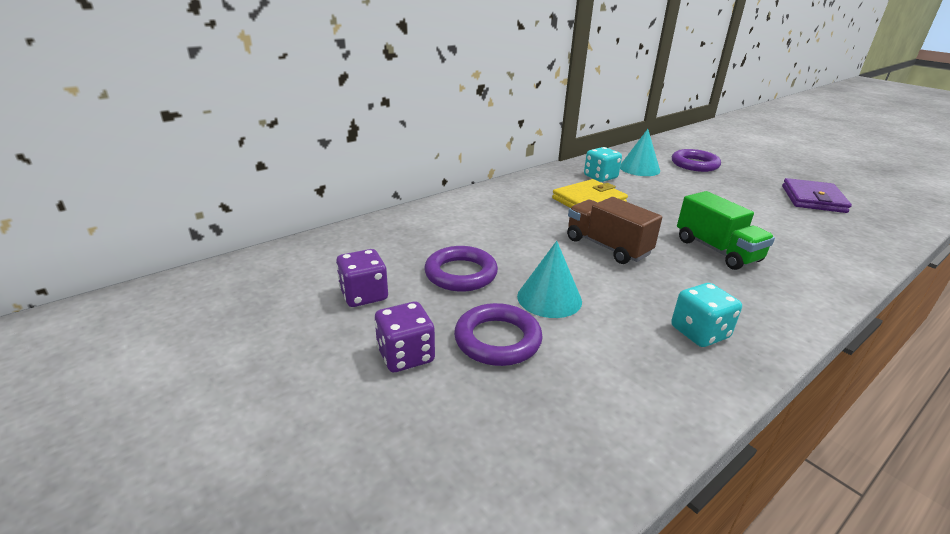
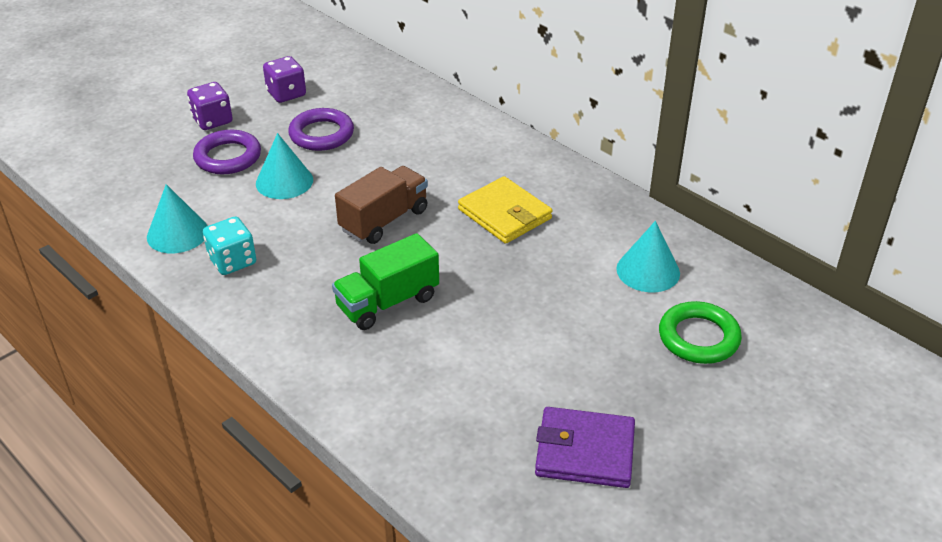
camera: 85 degrees right, 10 degrees up
turquoise dice [584,147,622,182] -> none
purple ring [672,149,721,172] -> green ring [659,301,742,364]
none -> turquoise cone [147,184,207,253]

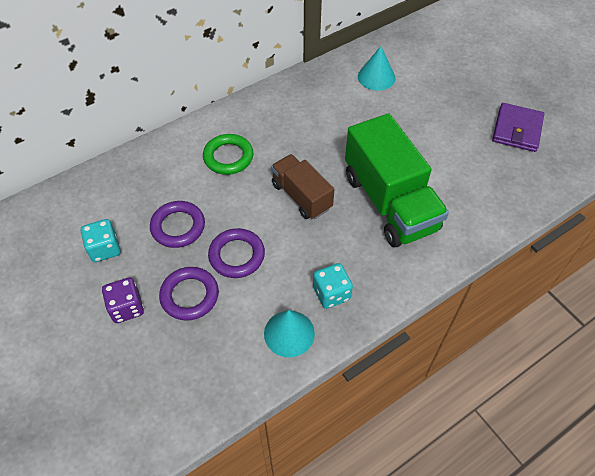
camera: 80 degrees left, 15 degrees up
turquoise cone [256,133,313,199] -> purple ring [208,228,265,278]
purple dice [263,56,306,103] -> turquoise dice [81,219,120,262]
green truck [332,233,439,330] -> green truck [345,113,449,247], size x1.72
yellow wallet [458,176,553,244] -> none
green ring [659,301,742,364] -> green ring moved to [203,134,253,175]

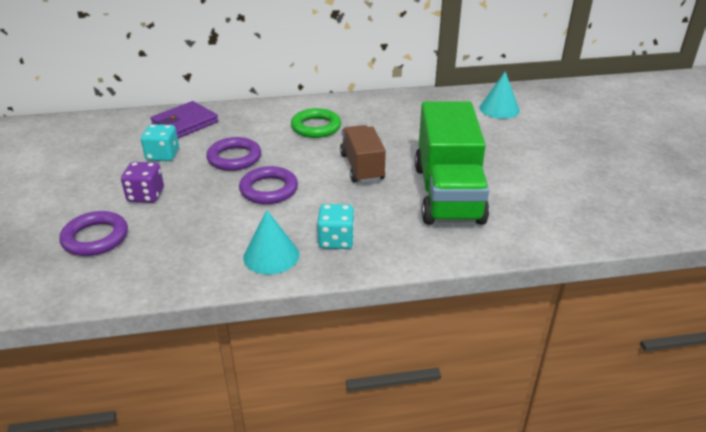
camera: 25 degrees right, 20 degrees down
purple ring [159,267,219,321] -> purple ring moved to [59,211,128,256]
purple wallet [492,103,544,152] -> purple wallet moved to [151,101,218,138]

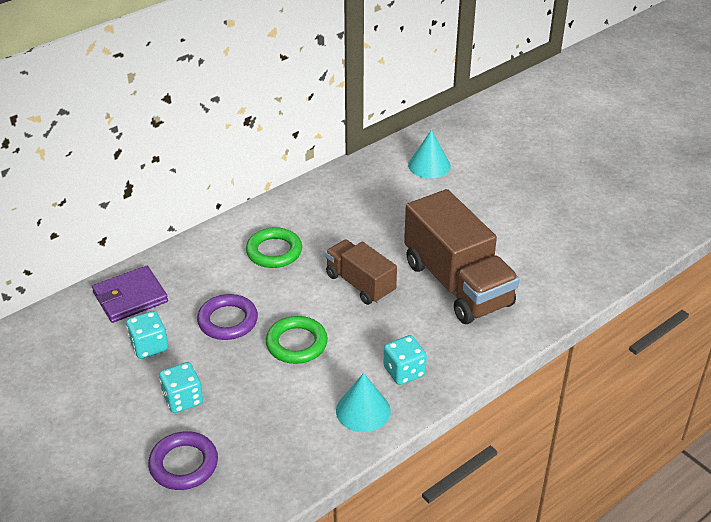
camera: 30 degrees left, 5 degrees up
purple dice [121,162,164,203] -> turquoise dice [159,362,203,413]
purple wallet [151,101,218,138] -> purple wallet turned 45 degrees clockwise [92,266,168,323]
purple ring [239,166,298,204] -> green ring [266,316,328,364]
green truck [415,101,489,225] -> brown truck [404,189,520,324]

